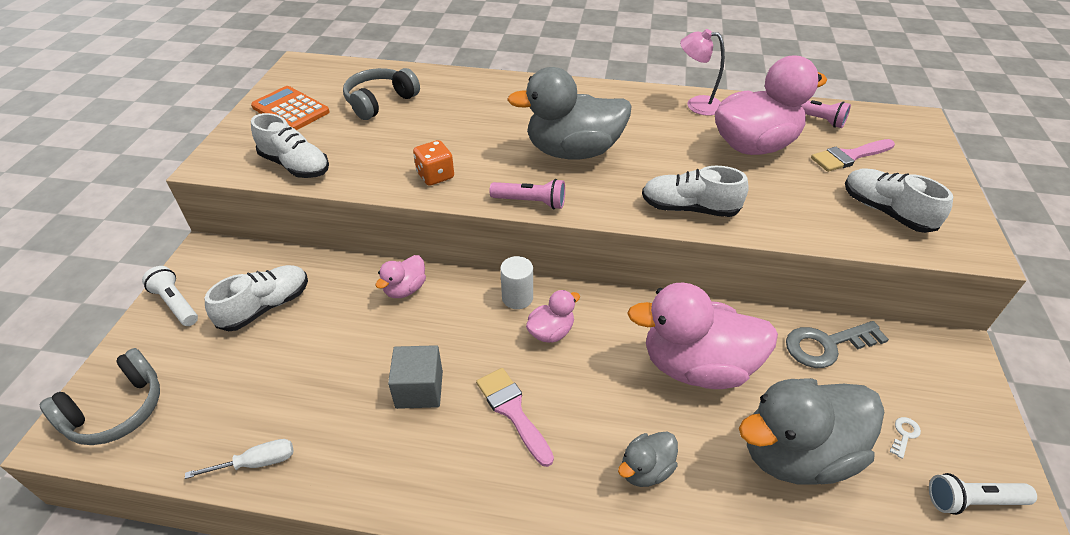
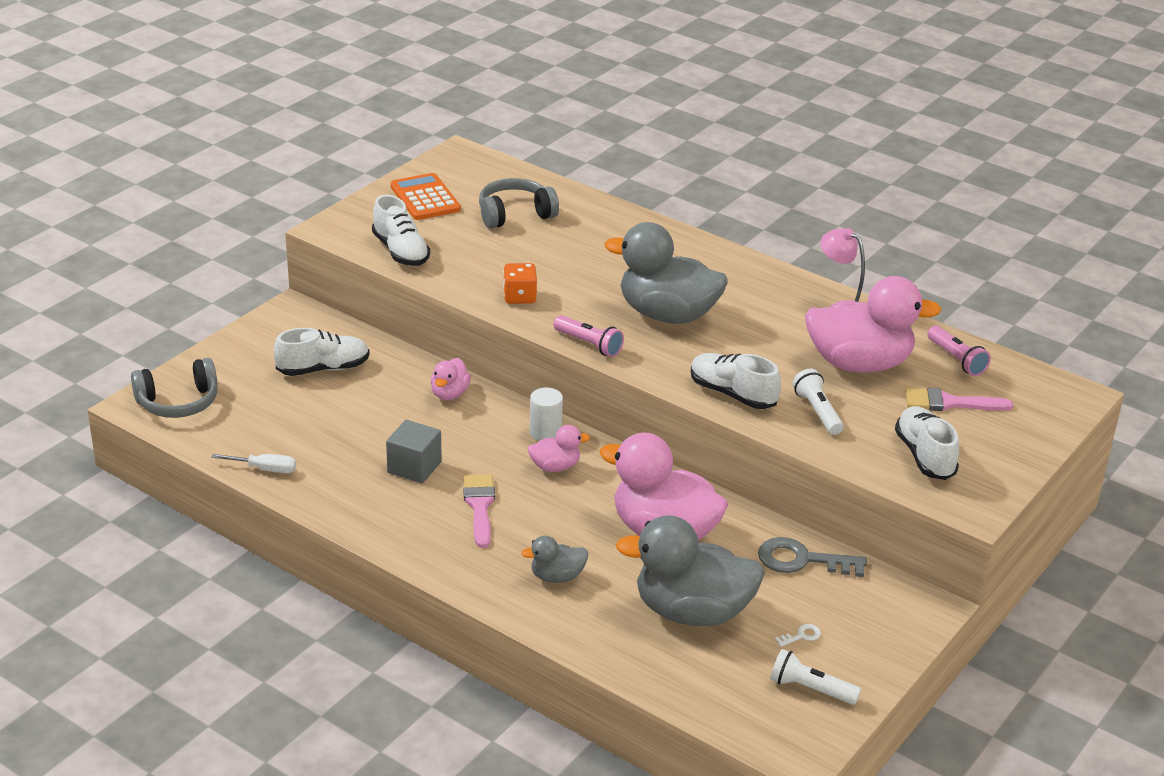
camera: 25 degrees right, 10 degrees down
white flashlight [142,266,198,326] -> white flashlight moved to [792,369,844,435]
pink duck [376,255,426,298] -> pink duck turned 45 degrees counterclockwise [431,358,471,400]

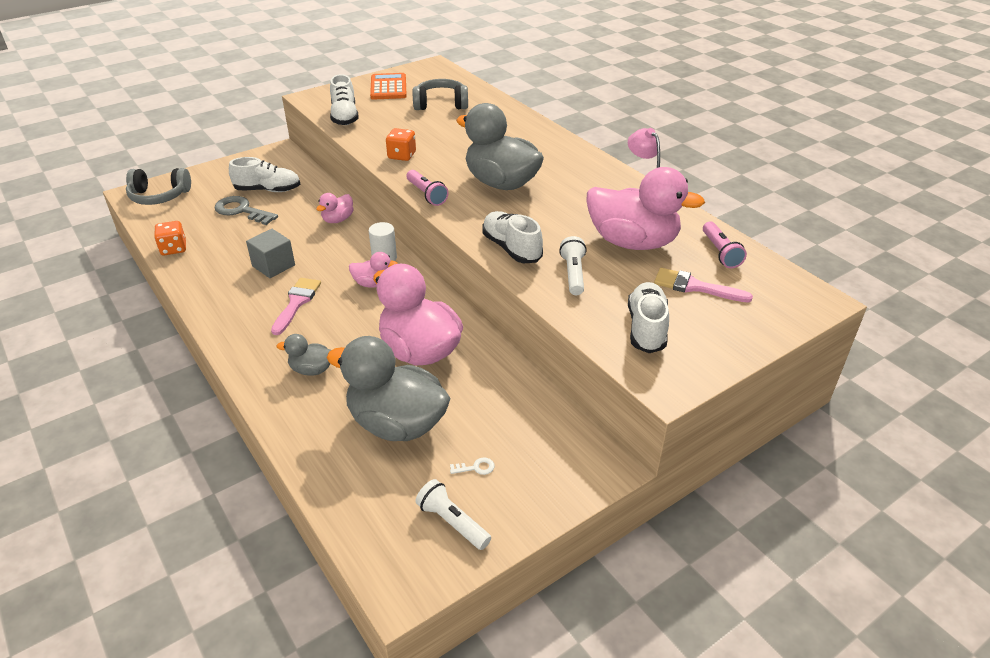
camera: 20 degrees right, 5 degrees up
white screwdriver [211,454,296,473] -> orange dice [154,221,186,256]
grey key [758,537,867,577] -> grey key moved to [214,196,278,225]

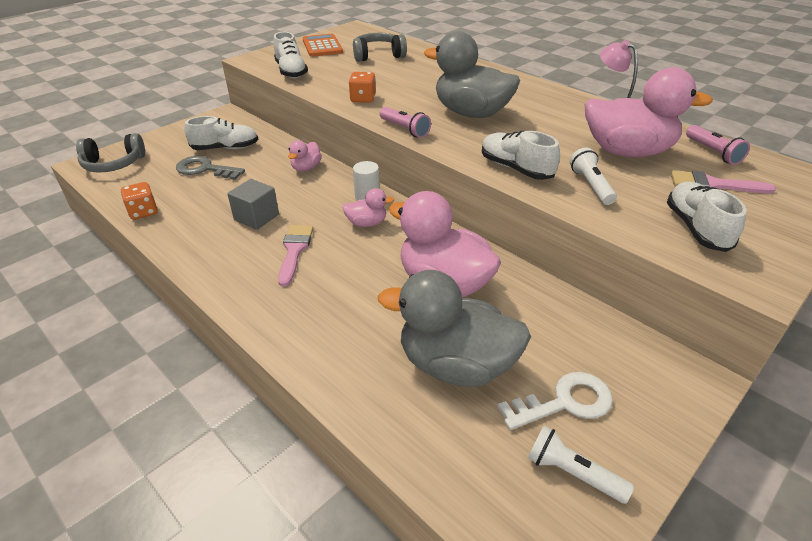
camera: 10 degrees left, 0 degrees up
grey duck [277,334,331,375] -> none
white key [450,457,495,475] -> white key [498,372,613,430], size x2.32

